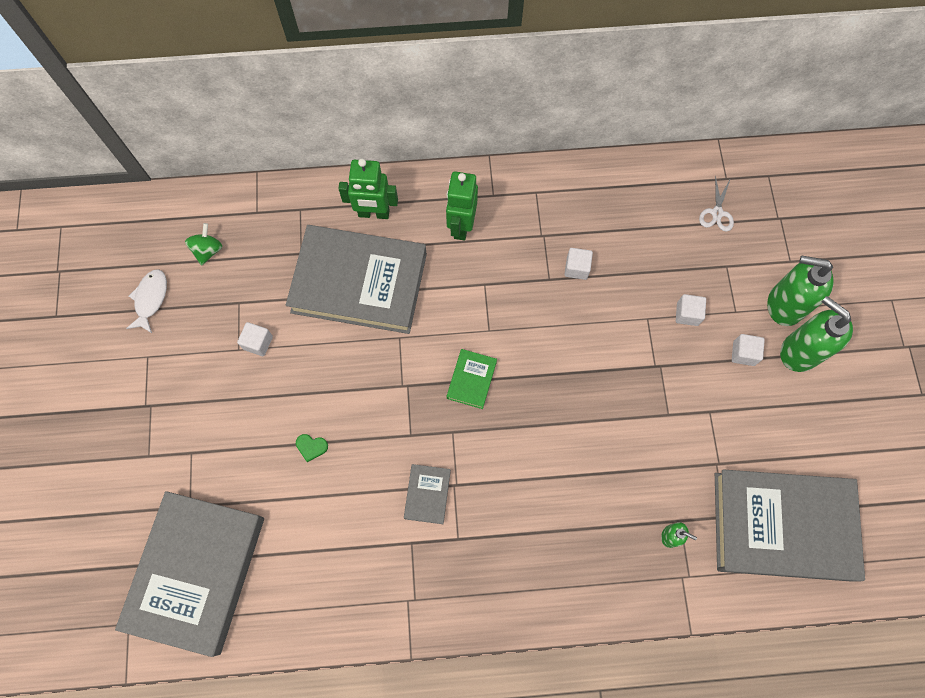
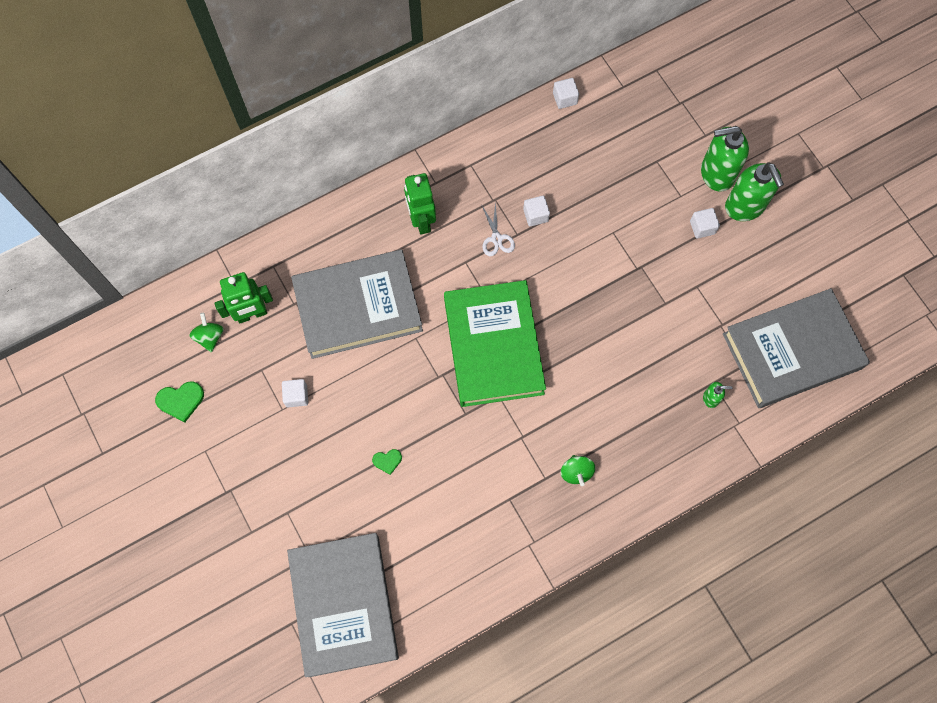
camera: 25 degrees left, 0 degrees up
white fish [126,269,167,333] -> green heart [155,382,204,422]
green robot [338,159,398,219] -> green robot moved to [214,272,273,323]
grey book [404,464,451,524] -> none
green book [447,349,497,409] -> green book [444,280,546,407], size x2.44
white cube [676,294,706,326] -> white cube moved to [553,78,579,109]
white scissors [699,175,734,232] -> white scissors moved to [481,202,515,256]
green soap dispenser [780,296,853,372] -> green soap dispenser turned 135 degrees counterclockwise [725,162,784,221]
none -> green spinning top [561,455,596,486]

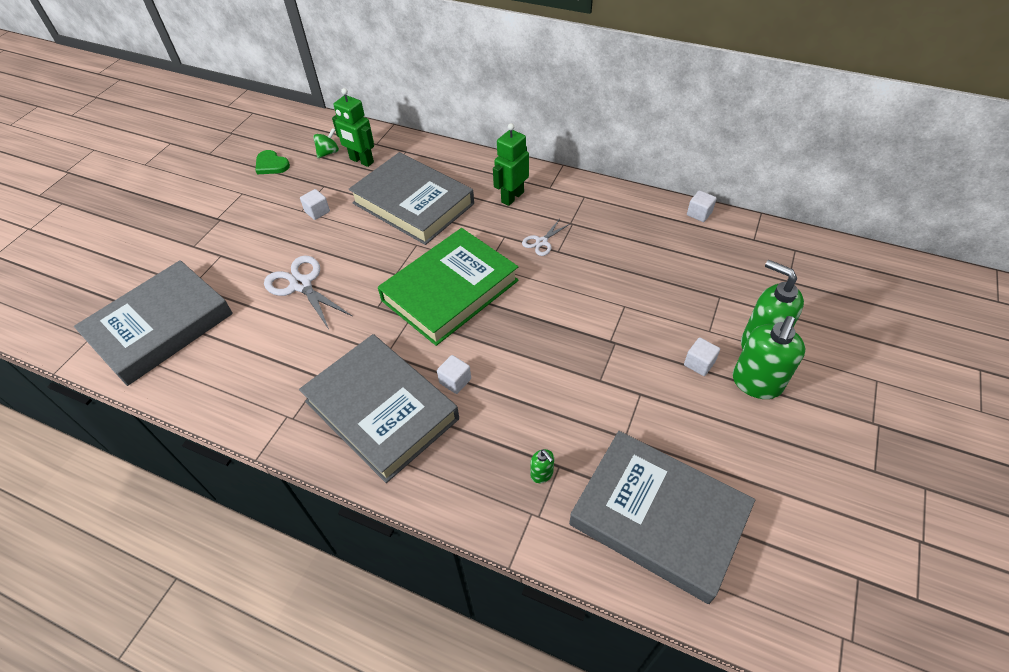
camera: 55 degrees right, 20 degrees down
green heart [372,449,402,475] -> white scissors [264,255,352,329]
white cube [523,196,550,227] -> white cube moved to [437,355,471,394]
green spinning top [561,455,596,486] -> grey book [299,334,459,483]

